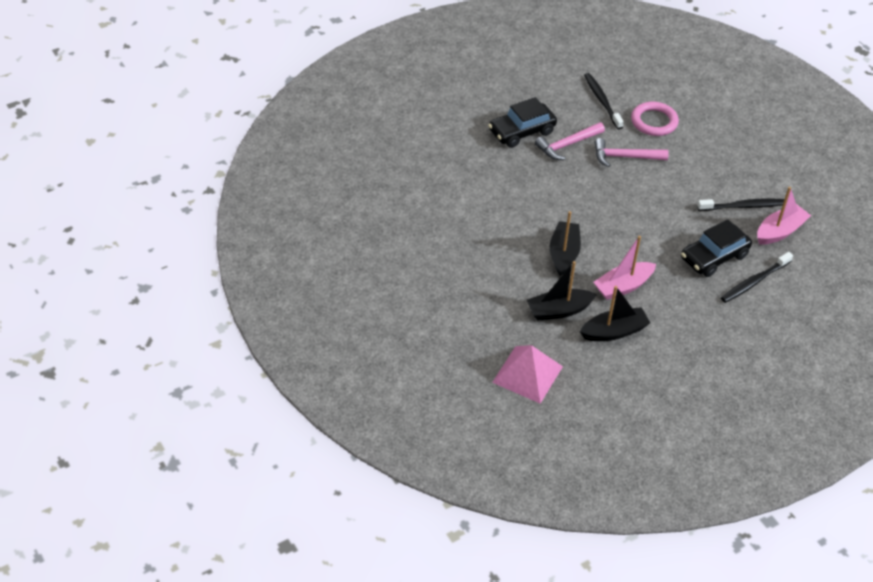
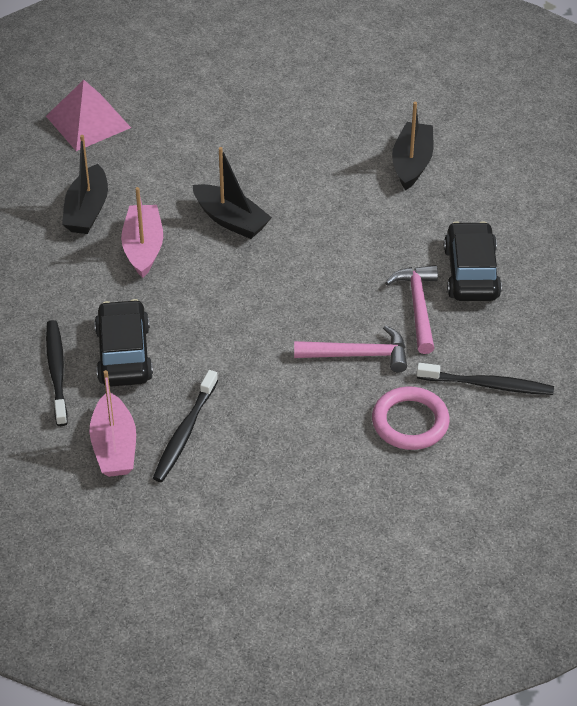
camera: 120 degrees right, 0 degrees up
black boat [527,261,597,321] -> black boat moved to [392,102,433,190]
pink hammer [595,138,669,167] -> pink hammer turned 60 degrees clockwise [294,325,407,373]

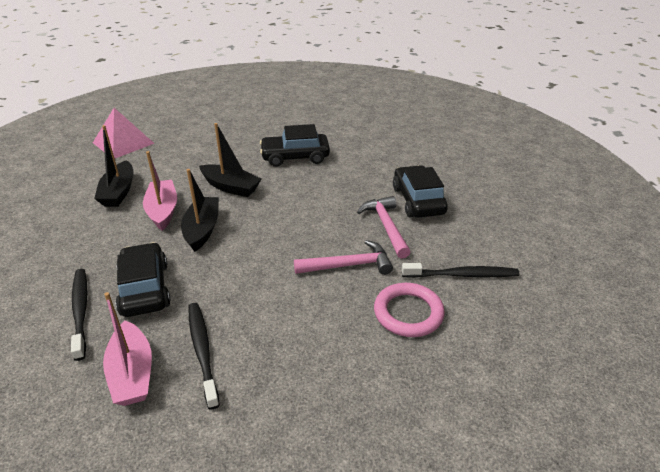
camera: 10 degrees left, 10 degrees down
black toothbrush [153,370,218,482] -> black toothbrush turned 150 degrees clockwise [188,303,220,410]
black boat [392,102,433,190] -> black boat moved to [181,169,219,252]
none -> black car [260,124,330,167]

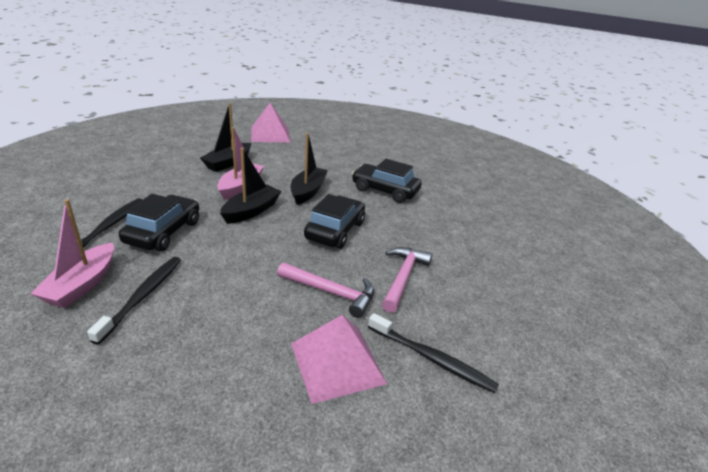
camera: 30 degrees right, 5 degrees down
black boat [199,123,261,197] -> black boat turned 135 degrees counterclockwise [291,133,328,205]
pink ring [374,283,445,337] -> pink pyramid [291,315,387,404]
black car [393,165,448,218] -> black car moved to [304,194,365,249]

